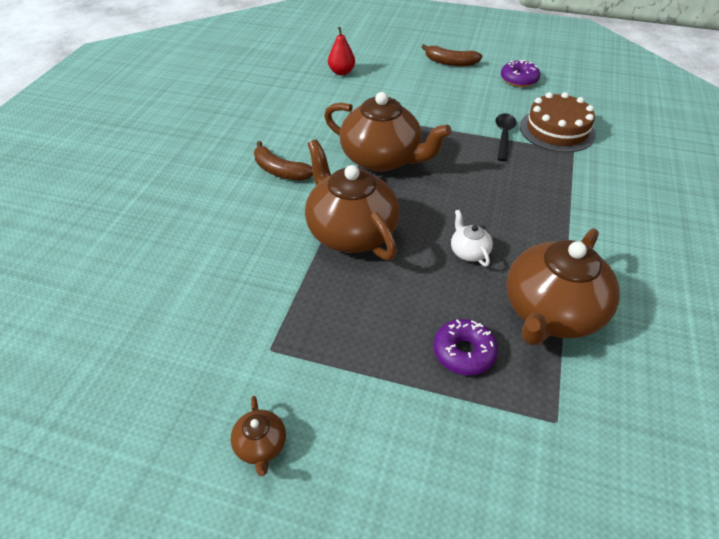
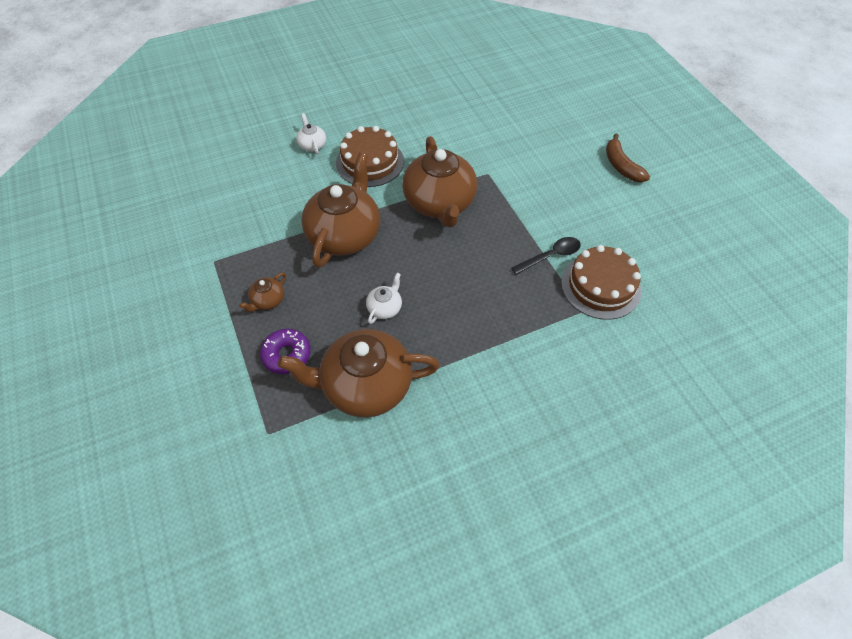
camera: 50 degrees right, 10 degrees up
brown teapot [231,396,286,476] -> brown teapot moved to [239,273,286,312]
brown banana [254,141,313,181] -> brown cake [336,126,404,187]
red pear [328,27,355,75] -> none
purple donut [501,60,540,87] -> none
none -> white teapot [296,113,326,154]

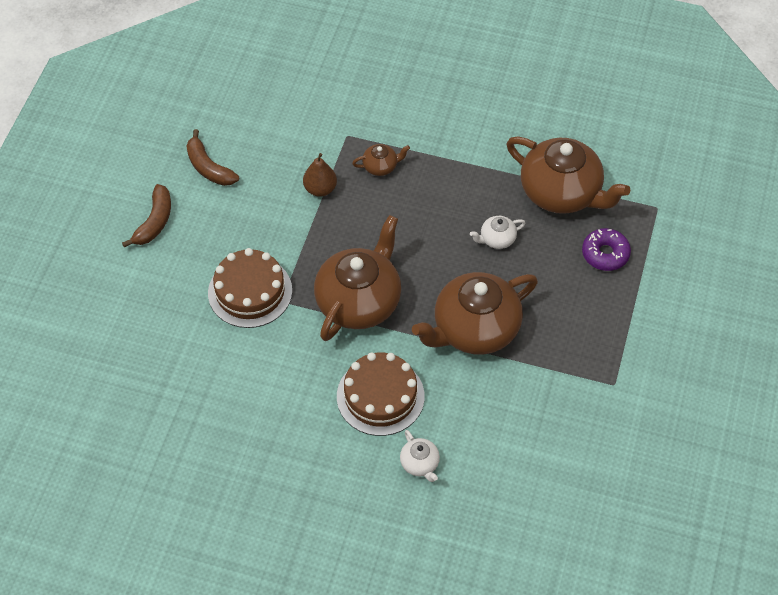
camera: 140 degrees left, 0 degrees up
brown teapot [239,273,286,312] -> brown teapot moved to [352,144,410,176]
white teapot [296,113,326,154] -> white teapot turned 45 degrees counterclockwise [400,430,440,482]
black spoon [511,237,581,275] -> brown pear [303,153,337,197]
brown cake [561,245,641,320] -> brown cake moved to [208,248,292,328]
none -> brown banana [186,129,239,186]

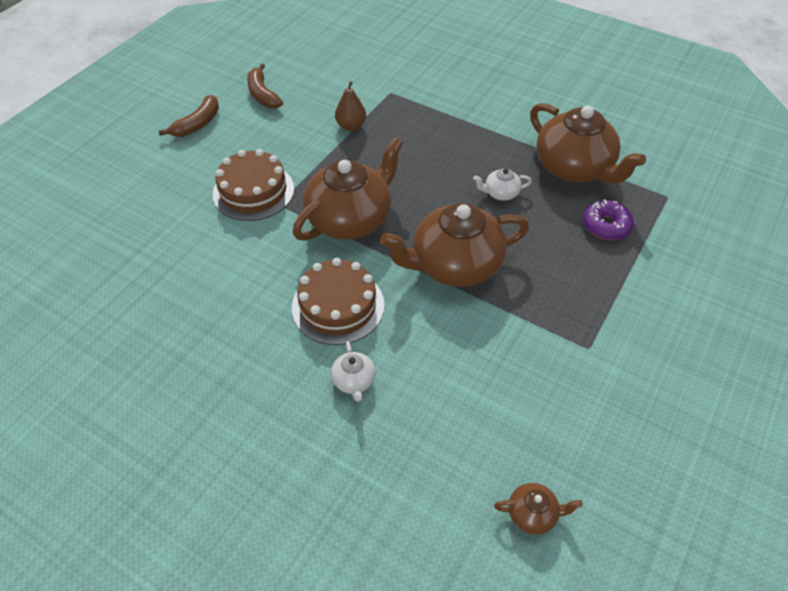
camera: 15 degrees right, 5 degrees down
brown teapot [352,144,410,176] -> brown teapot moved to [494,483,583,534]

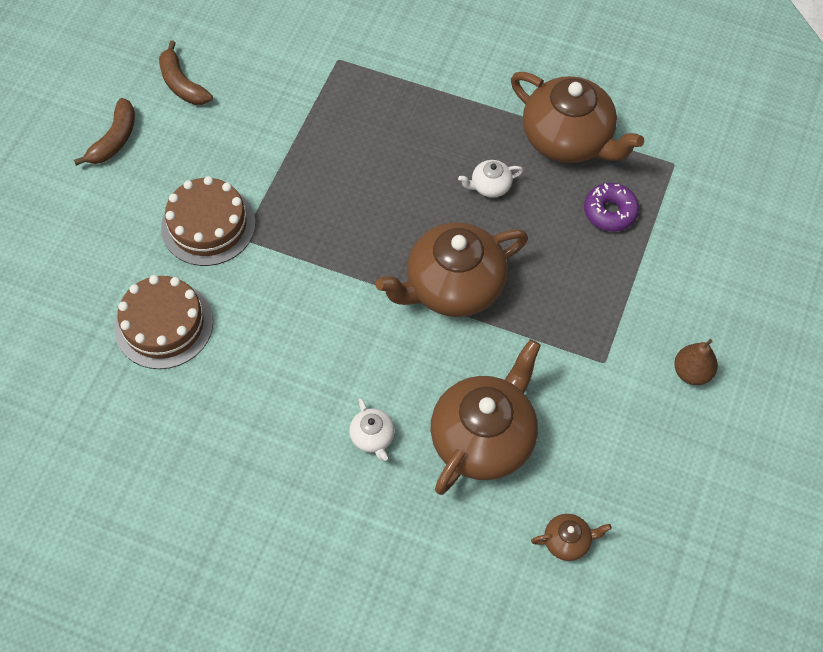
camera: 10 degrees left, 10 degrees up
brown cake [292,258,385,345] -> brown cake moved to [114,275,213,369]
brown teapot [293,137,403,241] -> brown teapot moved to [431,339,541,495]
brown pear [335,81,366,131] -> brown pear moved to [674,339,718,385]

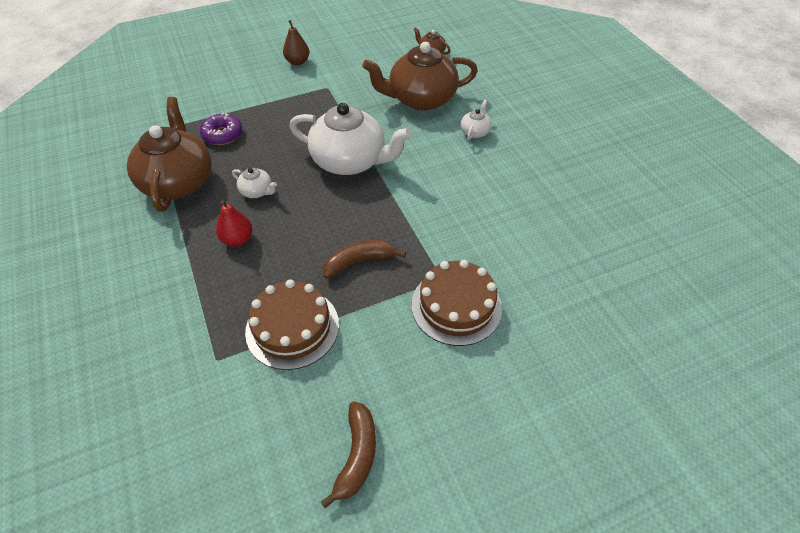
camera: 135 degrees left, 10 degrees down
brown banana [74,98,135,166] -> brown banana moved to [323,240,406,279]
brown cake [114,275,213,369] -> brown cake moved to [245,279,339,370]
brown teapot [376,222,528,317] -> white teapot [289,103,412,175]
none -> red pear [216,200,253,247]

